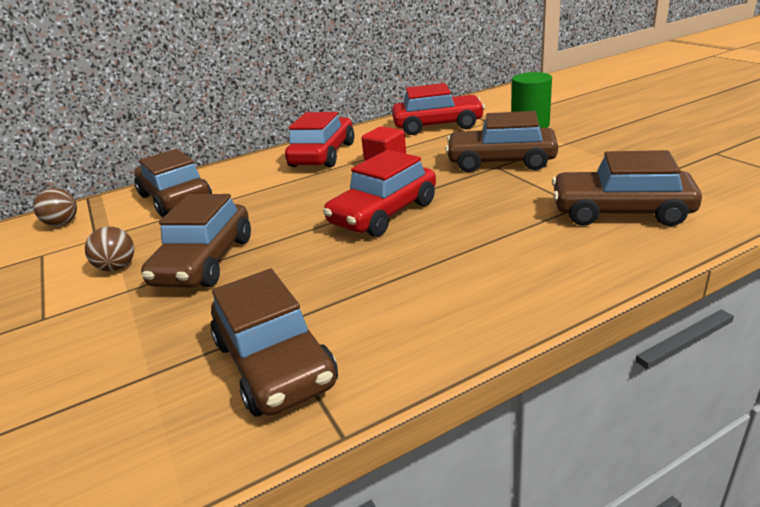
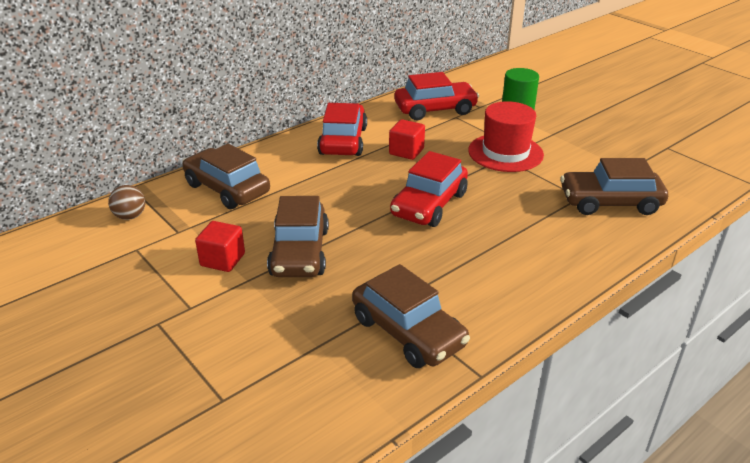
camera: 15 degrees left, 5 degrees up
brown ball [85,227,134,271] -> red cube [195,221,245,272]
brown car [445,111,558,172] -> red hat [468,101,544,172]

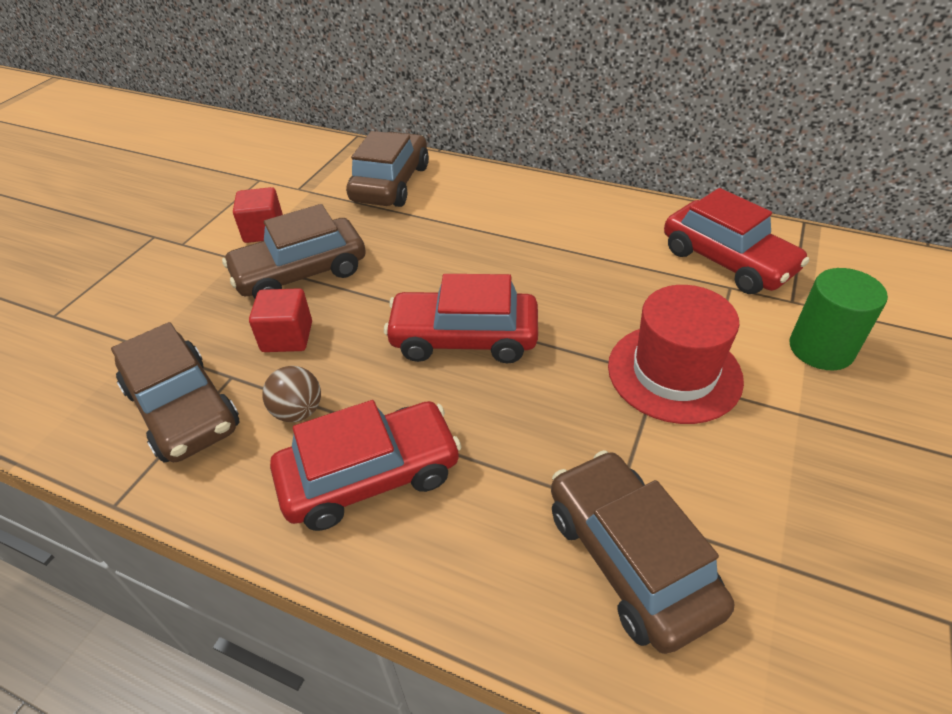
camera: 65 degrees right, 10 degrees up
brown ball [108,185,145,220] -> brown ball moved to [262,366,321,422]
red car [317,103,367,156] -> red car moved to [270,400,462,531]
brown car [352,264,470,368] -> brown car turned 60 degrees counterclockwise [111,322,240,462]
red cube [389,119,425,160] -> red cube moved to [249,288,312,352]

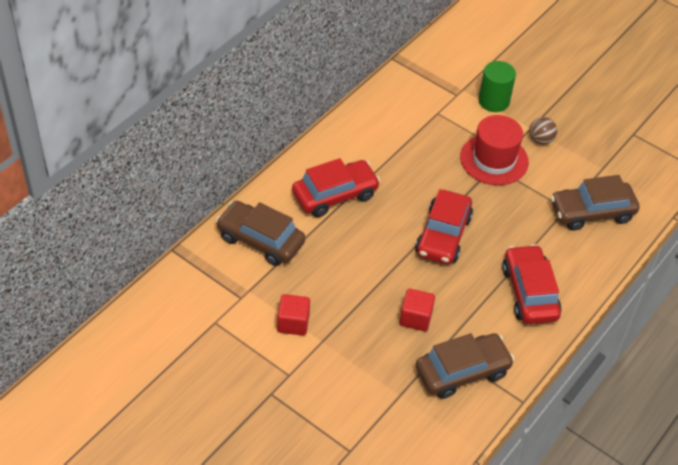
camera: 80 degrees left, 5 degrees up
brown car [222,204,366,298] -> none
brown ball [262,366,321,422] -> brown ball moved to [529,117,557,145]
red car [664,188,809,294] -> red car moved to [292,158,380,217]

